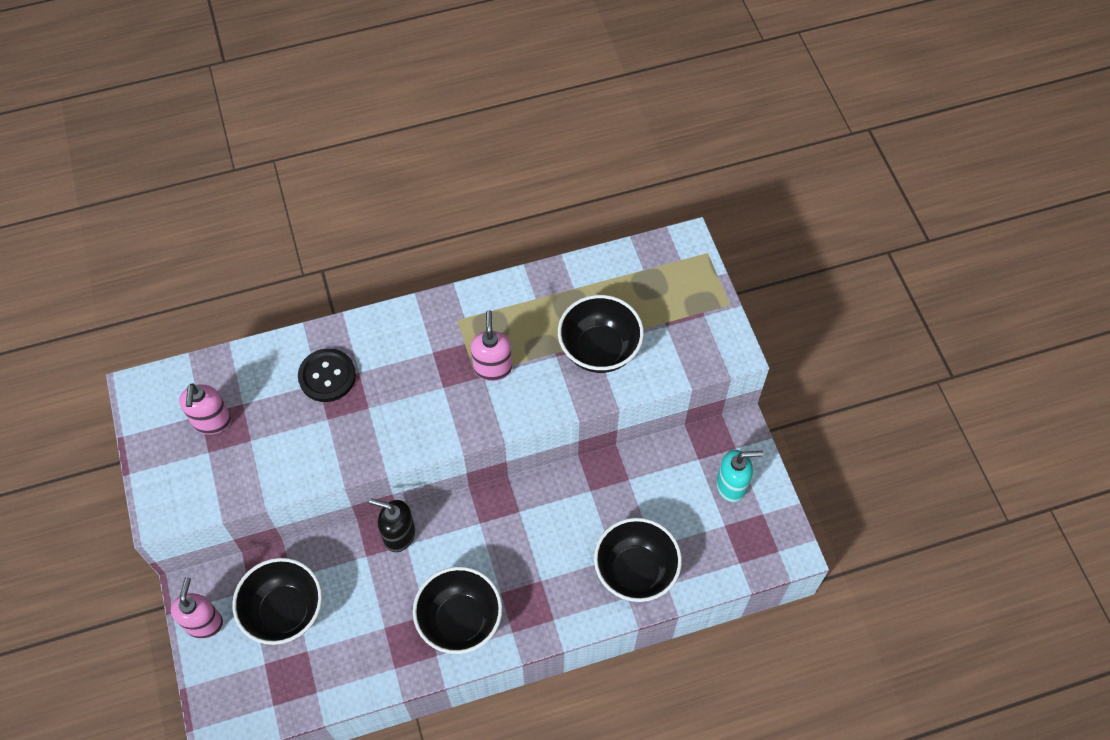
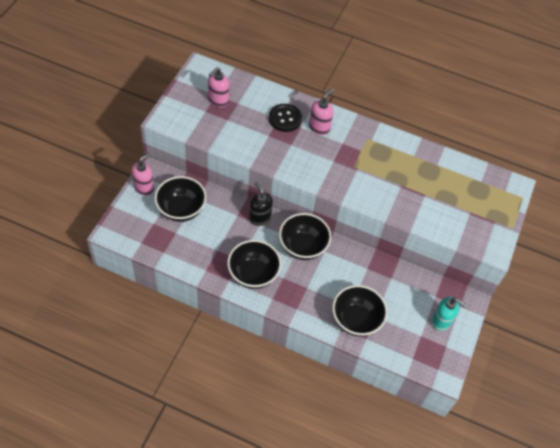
camera: 35 degrees right, 5 degrees down
pink soap dispenser [471,310,512,381] -> pink soap dispenser moved to [309,89,334,135]
black bowl [558,295,644,373] -> black bowl moved to [279,213,331,260]

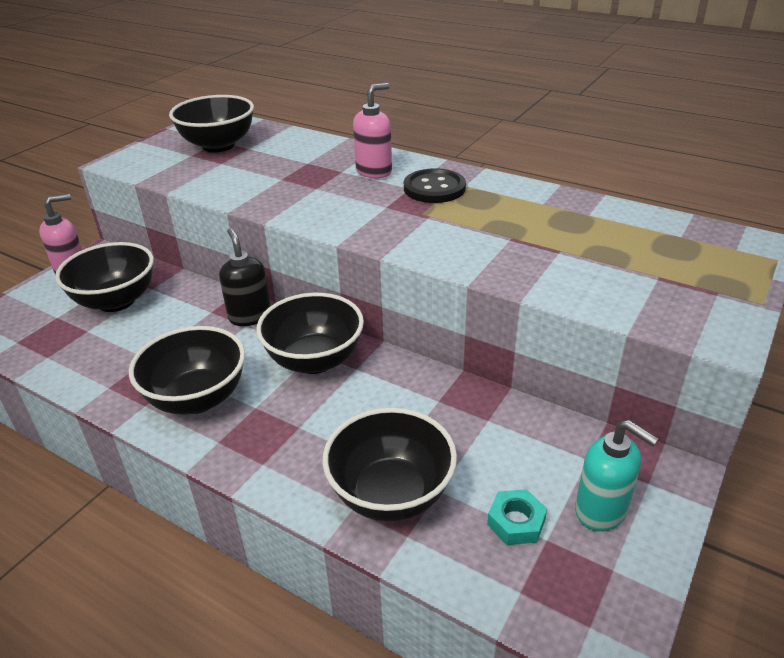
camera: 15 degrees right, 20 degrees down
pink soap dispenser [208,67,229,108] -> black bowl [169,95,254,152]
black button [269,104,302,132] -> black button moved to [404,168,466,203]
none -> turquoise nut [487,489,547,545]

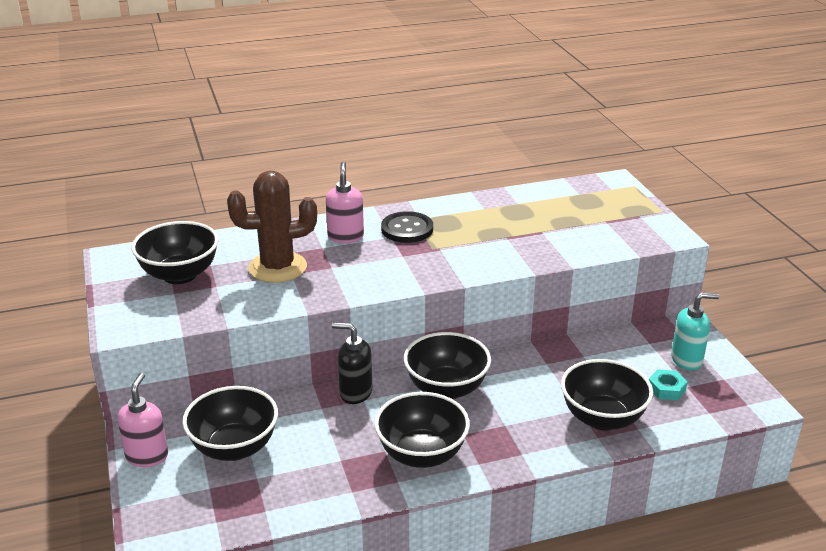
camera: 50 degrees left, 5 degrees down
none -> brown cactus [227,171,317,283]

